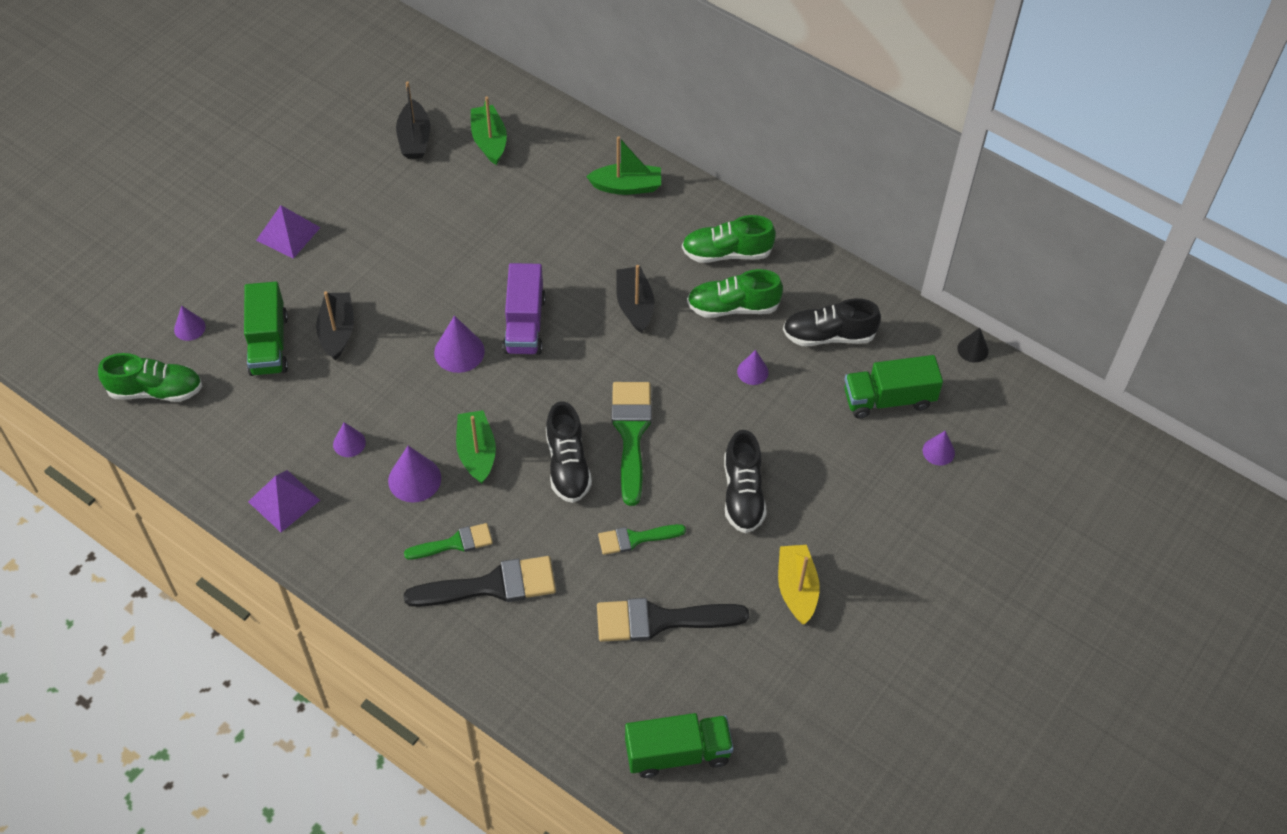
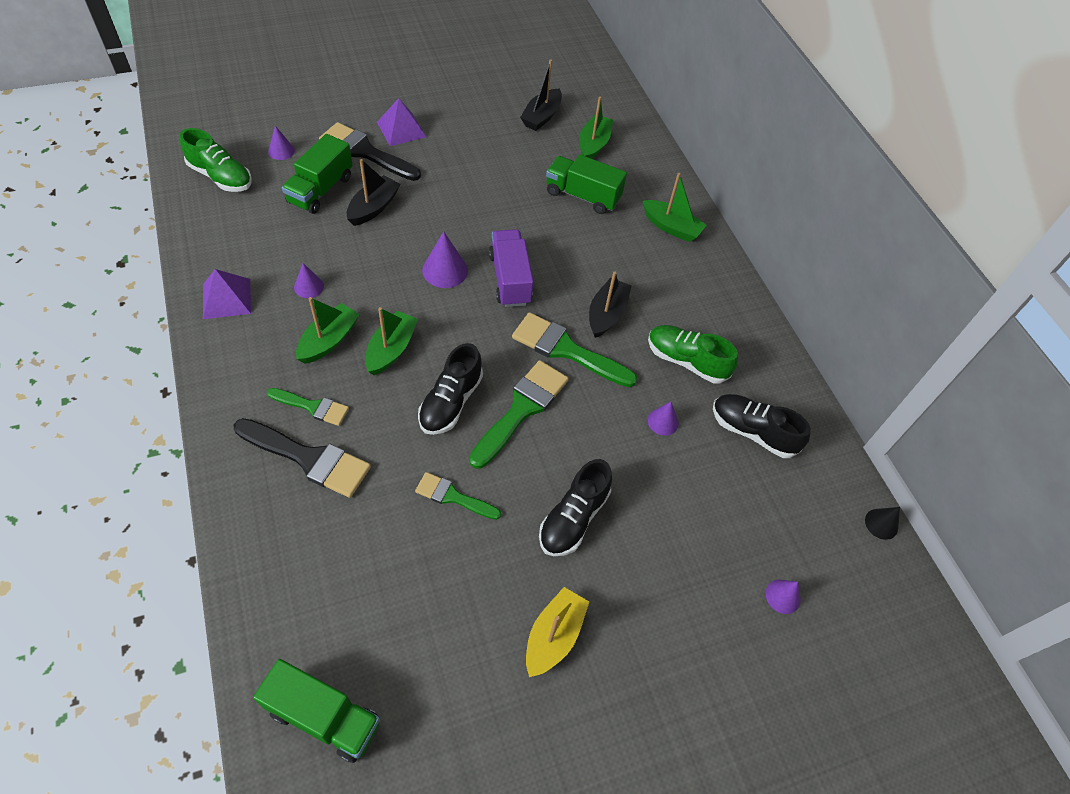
camera: 30 degrees right, 0 degrees up
purple cone [388,446,441,502] -> green boat [296,297,360,364]
purple truck [503,263,546,355] -> purple truck turned 135 degrees clockwise [489,229,534,307]
black brush [597,598,749,642] -> black brush moved to [319,122,421,181]
green shoe [682,215,776,263] -> none
green truck [844,355,943,419] -> green truck moved to [546,155,627,214]
none -> green brush [512,312,637,387]

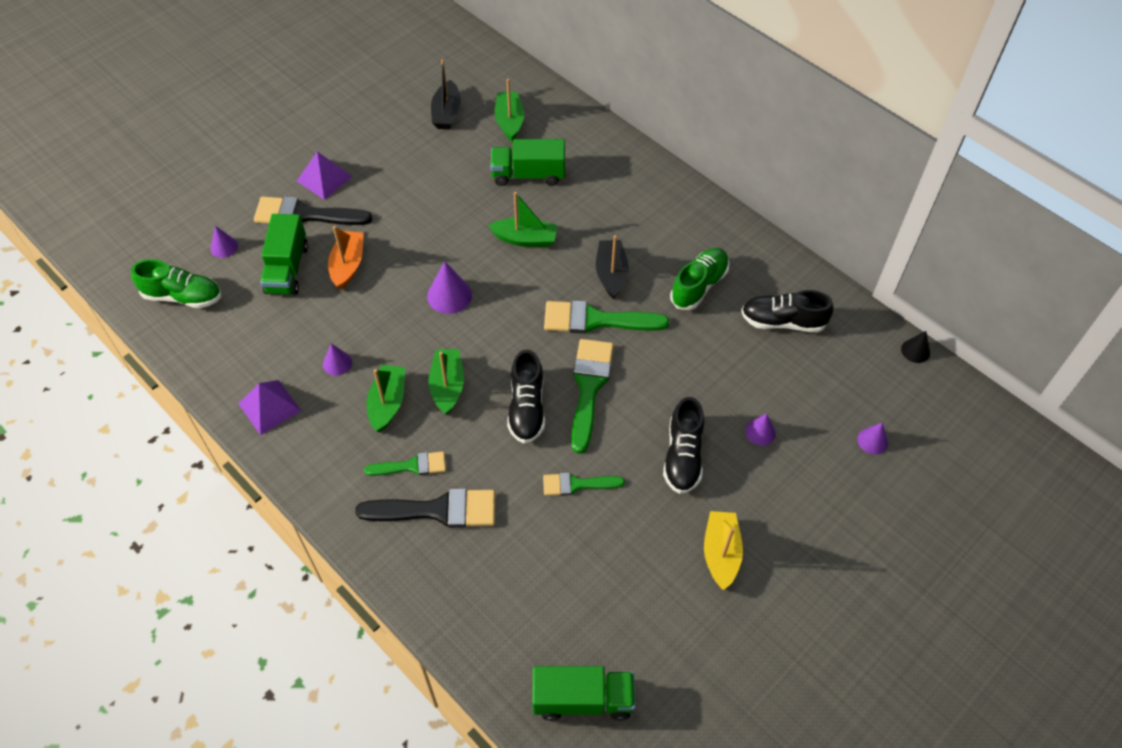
camera: 20 degrees left, 0 degrees up
black boat [347,159,401,226] -> orange boat [328,226,364,290]
purple truck [489,229,534,307] -> none
green boat [643,173,707,242] -> green boat moved to [488,192,558,247]
green shoe [648,325,738,383] -> green shoe turned 120 degrees clockwise [670,248,729,310]
purple cone [648,402,679,436] -> purple cone moved to [745,414,776,446]

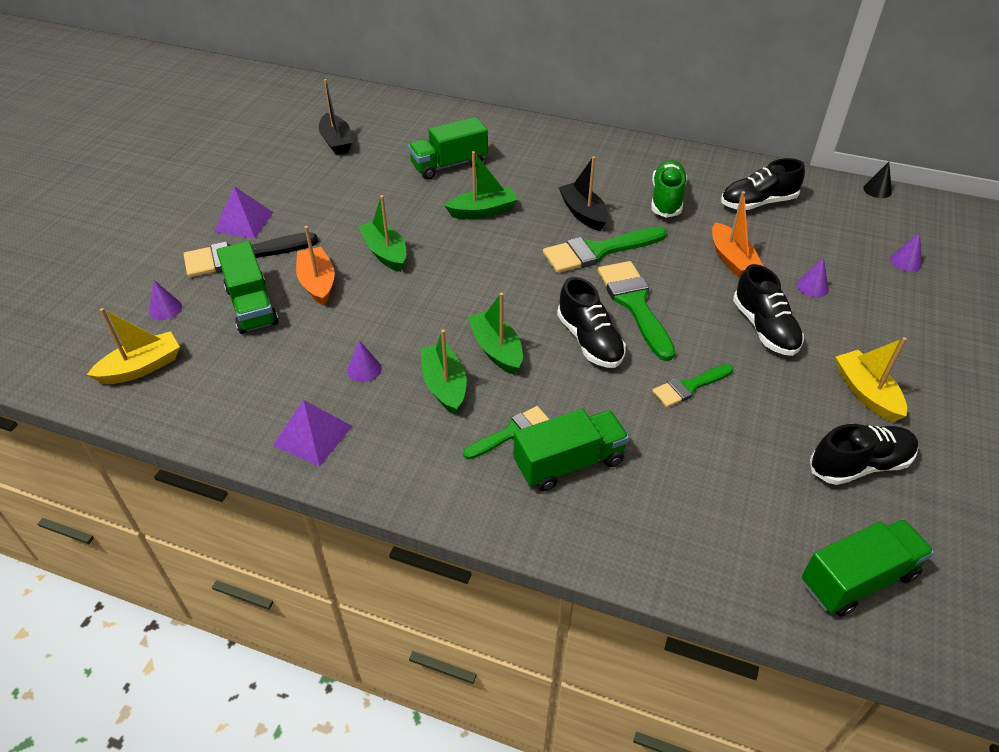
camera: 25 degrees left, 10 degrees down
green shoe [131,259,221,308] -> yellow boat [87,308,180,384]
black brush [355,488,495,528] -> green truck [513,409,629,491]
purple cone [427,261,472,314] -> none
green boat [495,79,524,142] -> green boat moved to [359,195,406,272]
none -> orange boat [712,191,763,278]
none -> black shoe [810,424,918,485]

